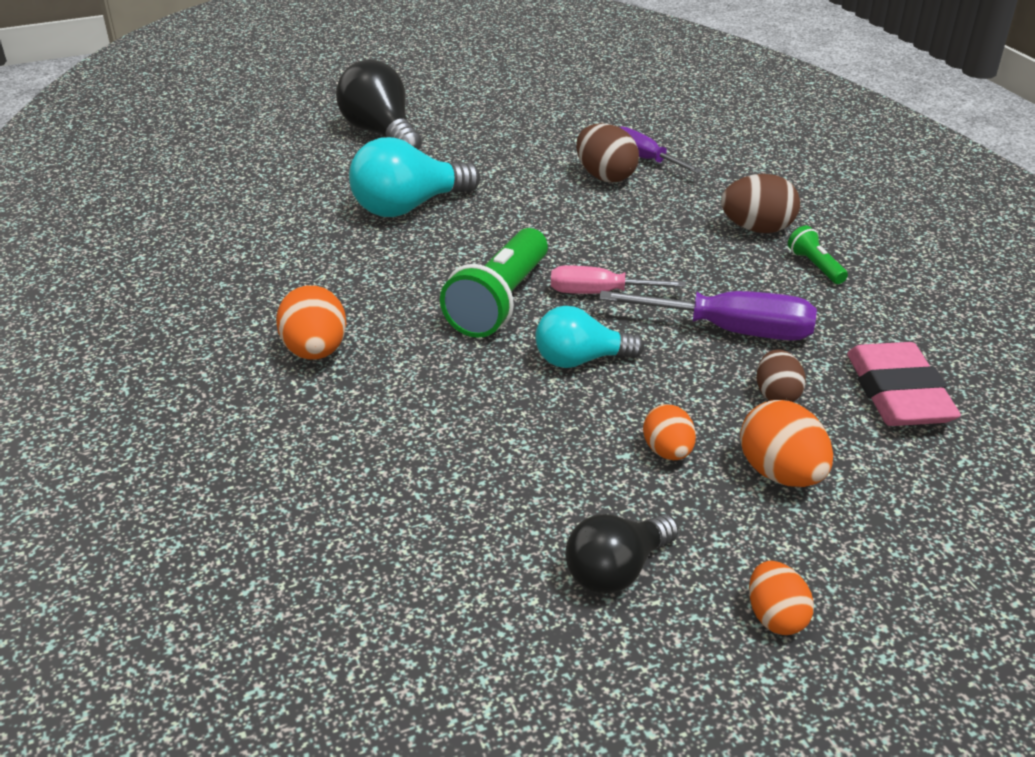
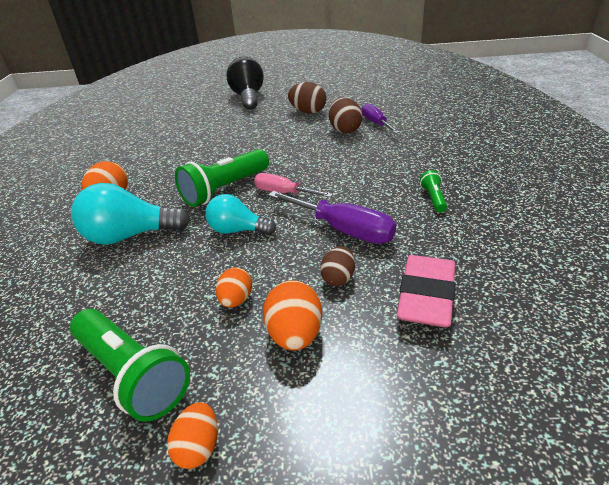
camera: 25 degrees right, 0 degrees up
turquoise light bulb [349,137,480,217] -> turquoise light bulb moved to [71,183,190,245]
black light bulb [565,514,679,594] -> green flashlight [70,309,190,422]
brown egg [721,174,800,233] -> brown egg moved to [288,82,326,114]

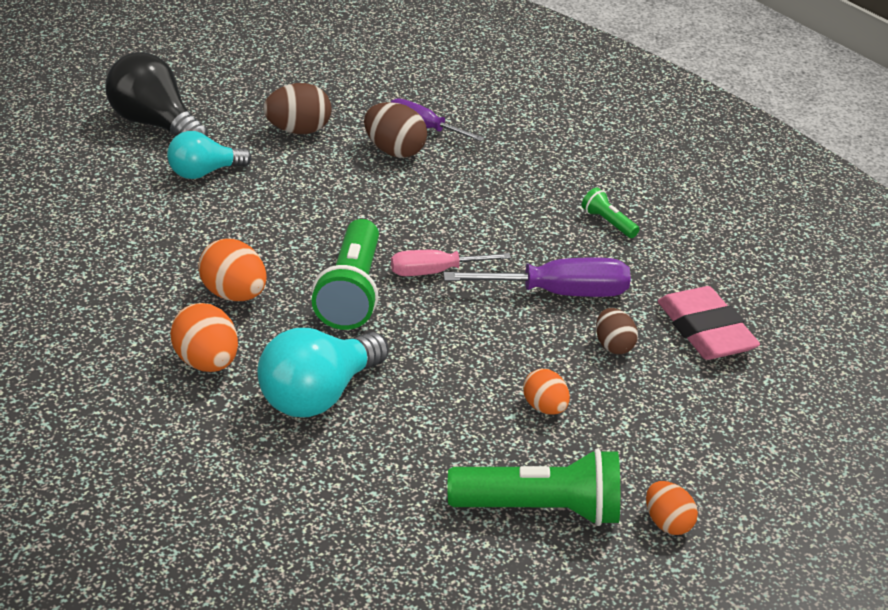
camera: 45 degrees left, 0 degrees up
turquoise light bulb [205,194,276,235] -> turquoise light bulb moved to [167,131,252,179]
orange egg [263,280,322,351] -> orange egg moved to [198,238,267,301]

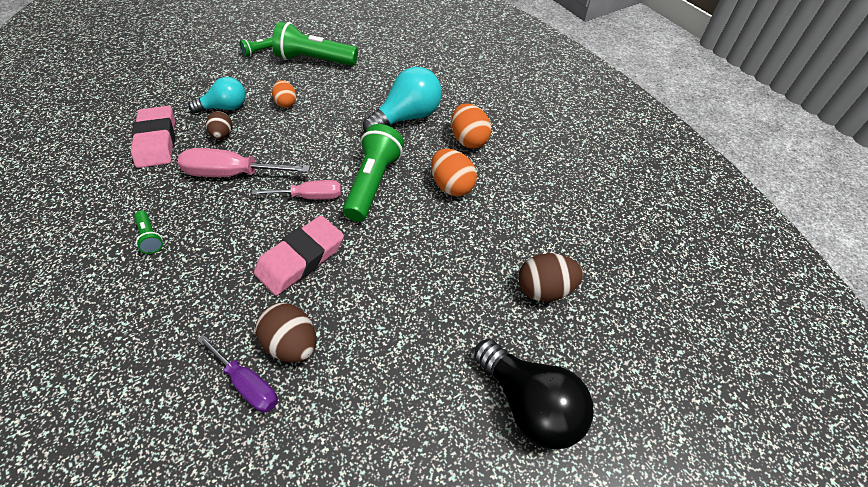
camera: 170 degrees left, 15 degrees up
turquoise light bulb [167,131,252,179] -> turquoise light bulb moved to [188,77,246,113]
brown egg [263,83,331,134] -> brown egg moved to [518,253,583,302]
purple screwdriver [443,258,631,297] -> pink screwdriver [178,148,310,177]
orange egg [646,481,698,535] -> green flashlight [240,37,273,57]
none -> pink eraser [254,216,344,296]

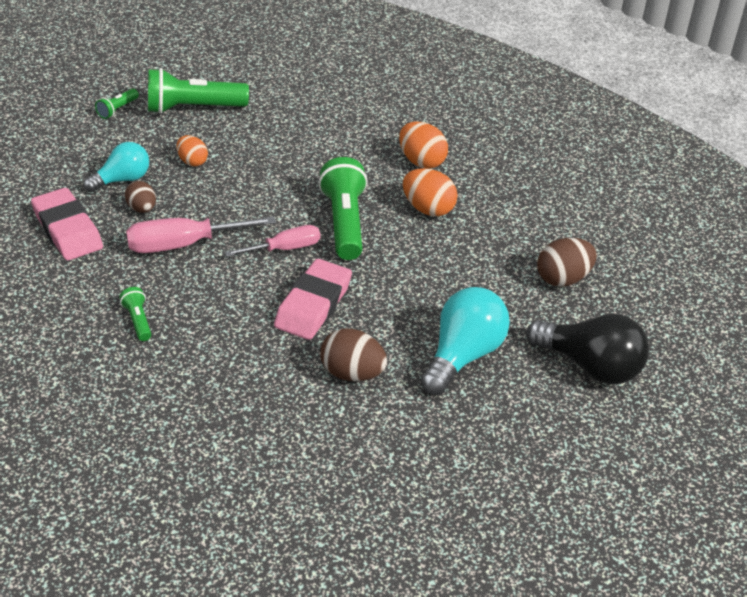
camera: 20 degrees left, 10 degrees down
green flashlight [134,211,163,254] -> green flashlight turned 150 degrees counterclockwise [119,287,151,341]
purple screwdriver [197,335,278,412] -> none
turquoise light bulb [363,67,442,132] -> turquoise light bulb moved to [420,287,510,395]

